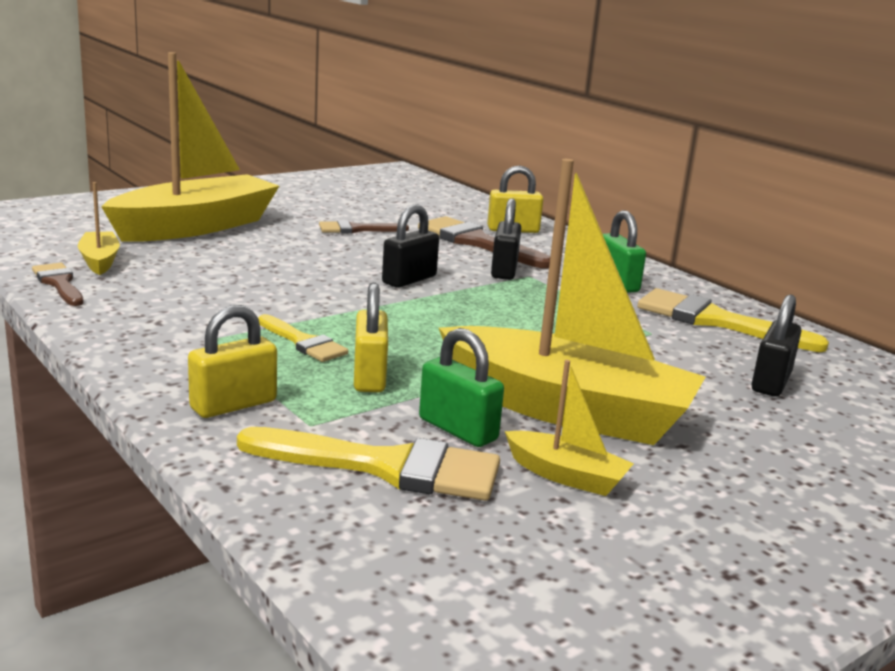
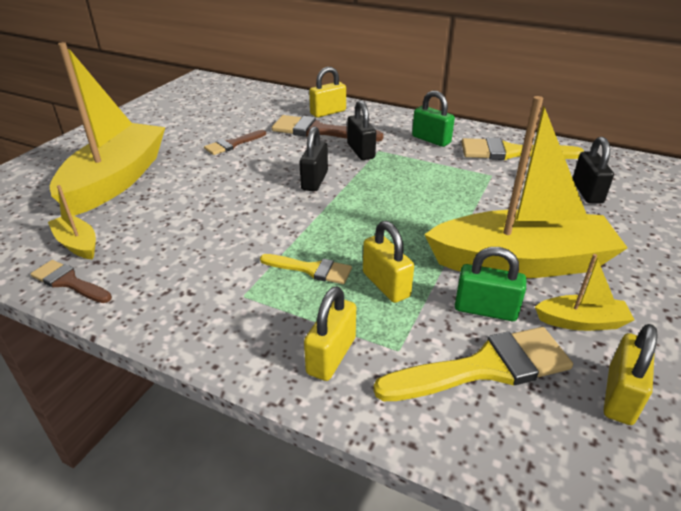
camera: 25 degrees left, 15 degrees up
none -> yellow padlock [604,324,657,425]

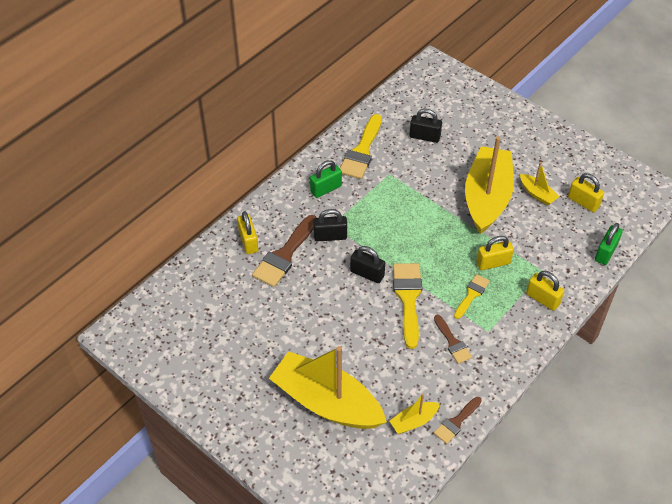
camera: 75 degrees left, 15 degrees up
brown brush [204,130,266,155] -> brown brush moved to [434,315,472,364]
yellow brush [373,327,573,401] -> yellow brush moved to [393,263,422,349]
green padlock [455,247,526,321] -> green padlock moved to [595,223,623,265]
yellow boat [535,254,635,331] -> yellow boat turned 120 degrees clockwise [520,162,560,205]

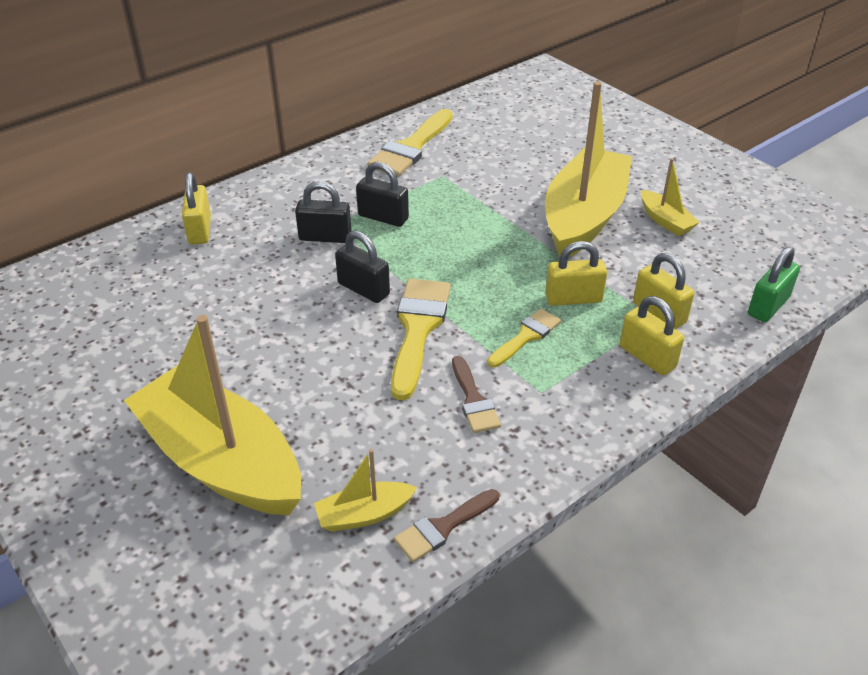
camera: 10 degrees right, 10 degrees down
brown brush [252,215,317,287] -> none
green padlock [310,160,342,198] -> none
black padlock [410,109,442,143] -> black padlock moved to [356,162,409,227]
yellow padlock [568,173,604,212] -> yellow padlock moved to [633,253,695,329]

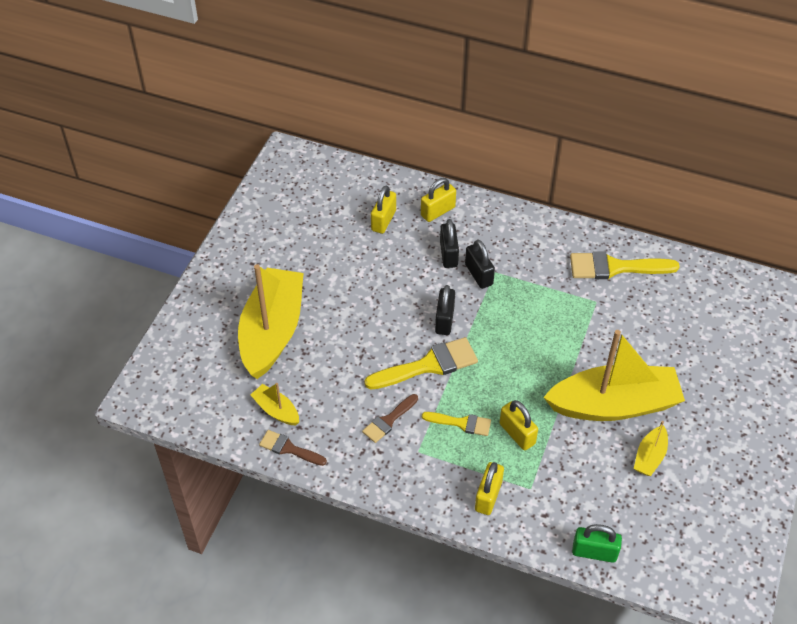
camera: 60 degrees right, 10 degrees up
black padlock [356,162,409,227] -> black padlock moved to [440,219,459,268]
yellow padlock [633,253,695,329] -> yellow padlock moved to [371,186,396,234]

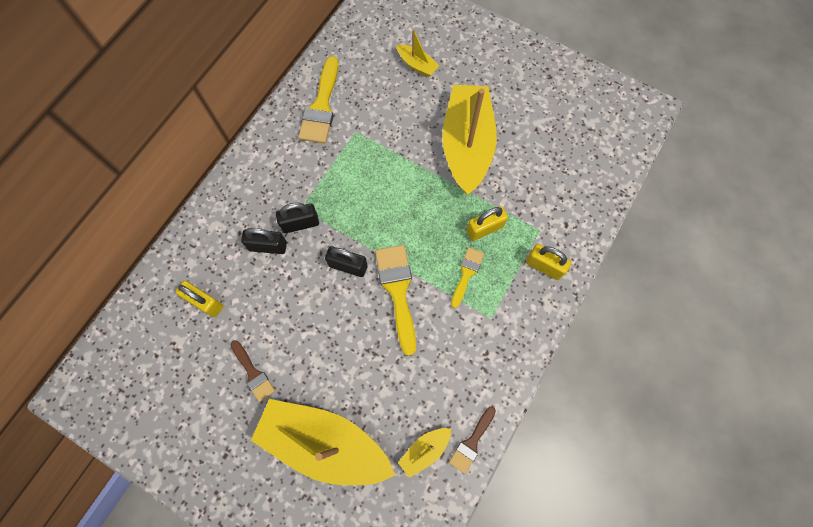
camera: 80 degrees left, 20 degrees up
brown brush [362,394,418,443] -> brown brush moved to [231,340,275,402]
yellow padlock [421,178,456,222] -> none
green padlock [572,524,622,563] -> none
yellow boat [634,421,668,476] -> yellow boat moved to [396,29,440,77]

